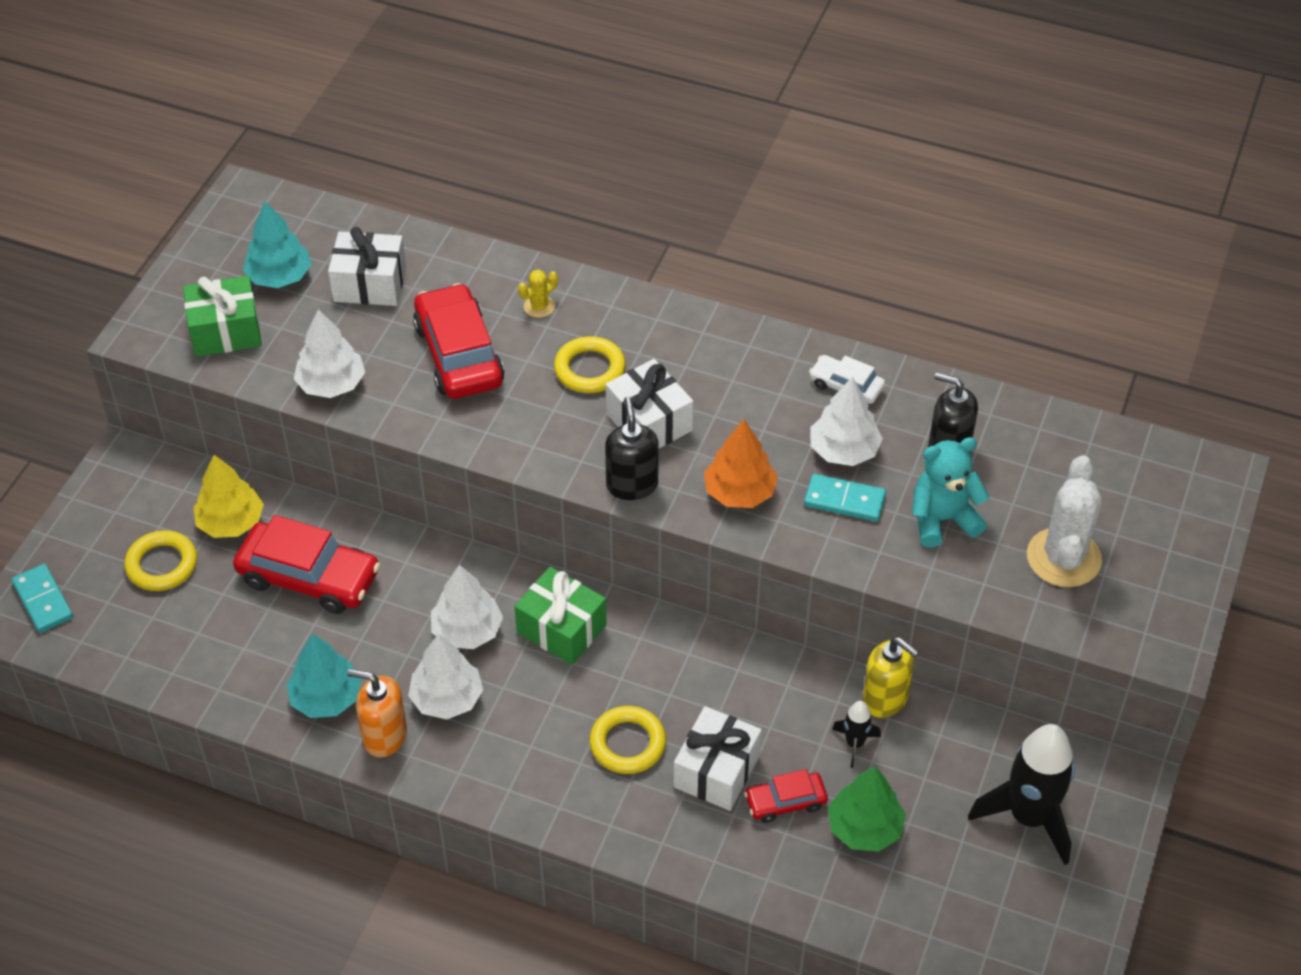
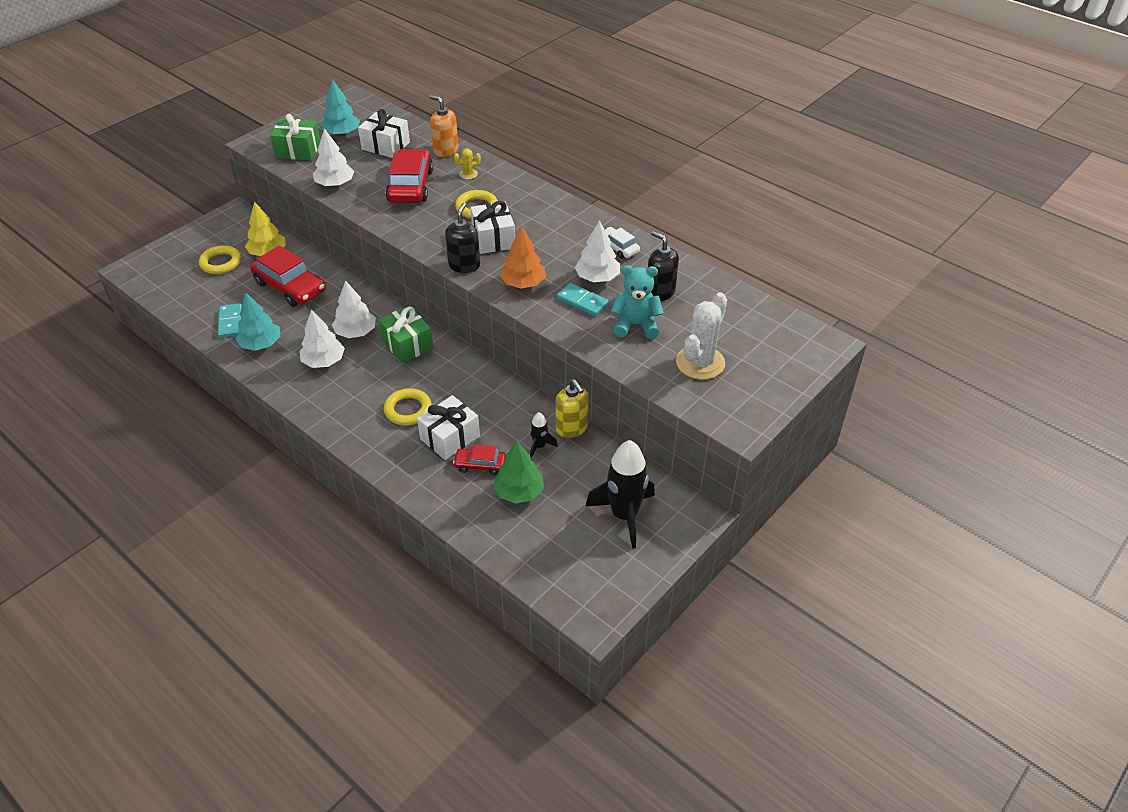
camera: 20 degrees right, 5 degrees down
turquoise domino [12,564,73,633] -> turquoise domino moved to [218,303,242,338]
orange soap dispenser [347,669,407,757] -> orange soap dispenser moved to [429,95,458,157]

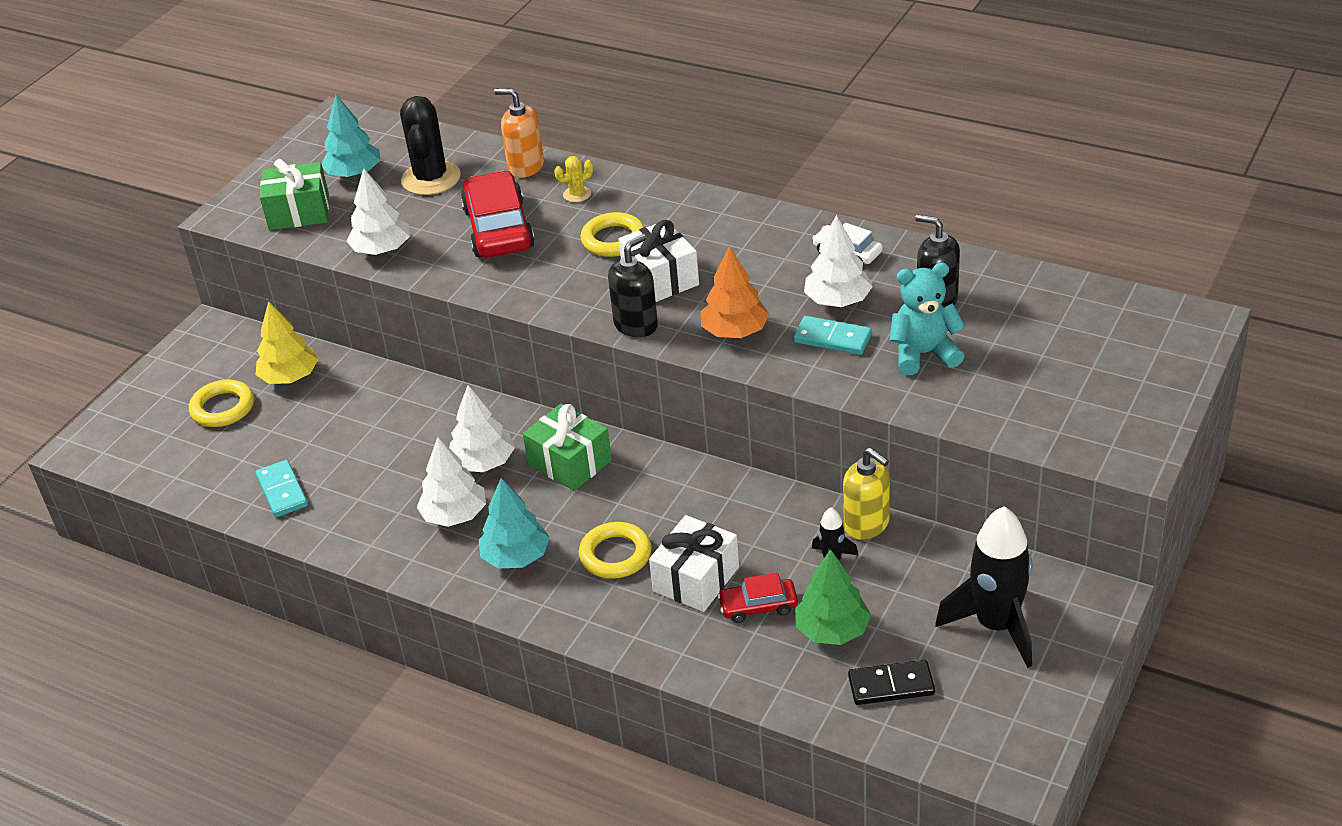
camera: 10 degrees left, 5 degrees down
turquoise tree [236,293,280,351] -> turquoise tree moved to [479,478,550,569]
red car [250,245,326,307] -> none
white gift [358,109,410,158] -> black cactus [400,96,461,195]
black soap dispenser [445,203,480,273] -> black soap dispenser turned 45 degrees clockwise [608,234,658,337]
white cactus [676,292,727,380] -> none
none -> black domino [848,660,935,705]

